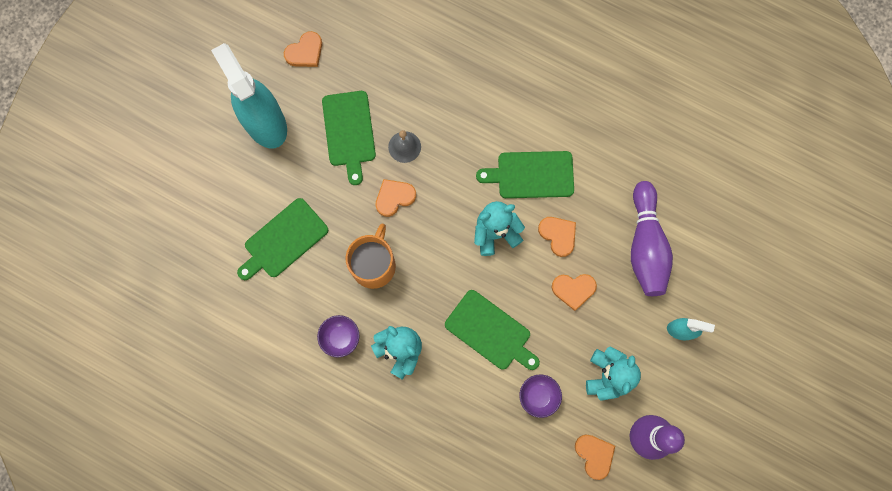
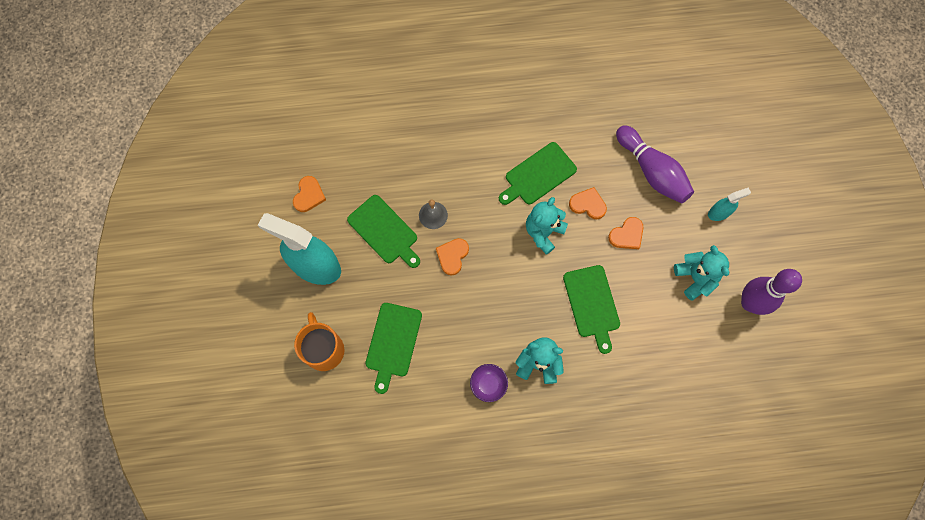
camera: 35 degrees left, 5 degrees down
orange mug [346,224,396,289] -> orange mug moved to [294,312,344,371]
green cutting board [445,290,540,370] -> green cutting board turned 75 degrees clockwise [563,265,620,354]
purple bowl [519,374,562,418] -> none
orange heart [575,435,615,480] -> none

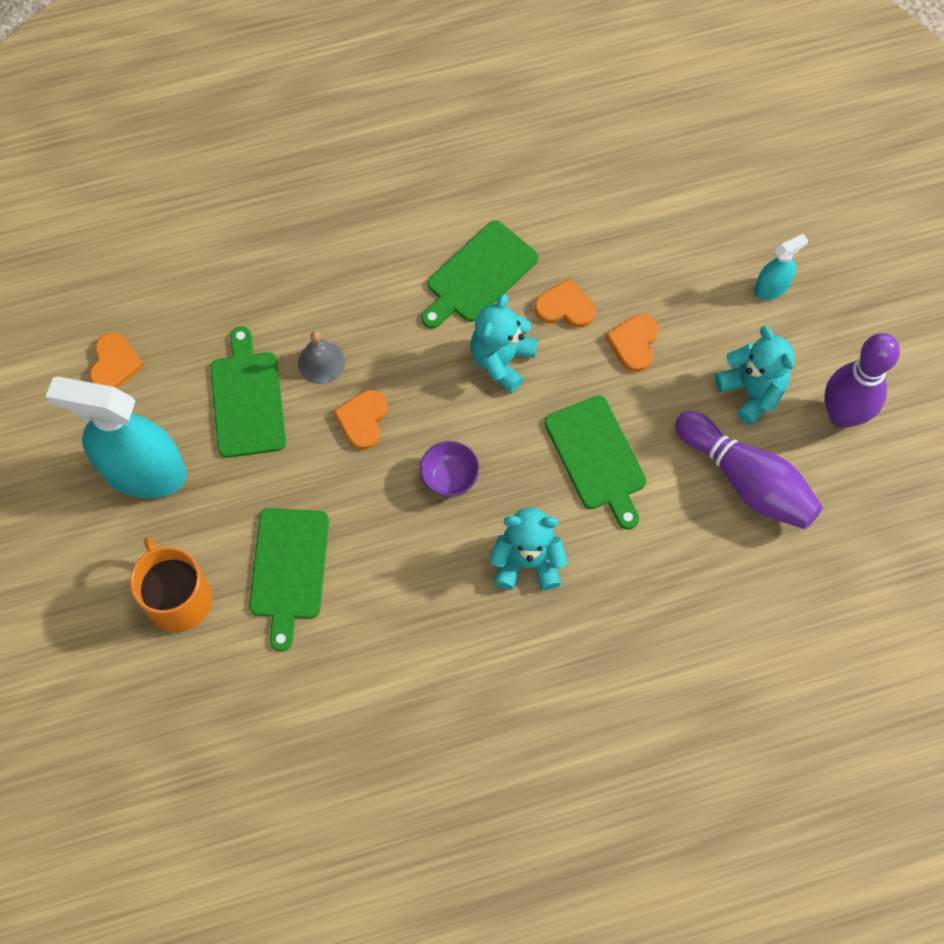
camera: 10 degrees left, 5 degrees down
green cutting board [347,195,420,268] -> green cutting board turned 135 degrees counterclockwise [210,326,286,458]
purple bowl [470,364,508,402] -> purple bowl moved to [420,441,479,497]
orange heart [608,217,644,249] -> orange heart turned 150 degrees clockwise [605,314,658,372]
purple bowling pin [616,125,694,203] -> purple bowling pin moved to [675,411,823,529]

